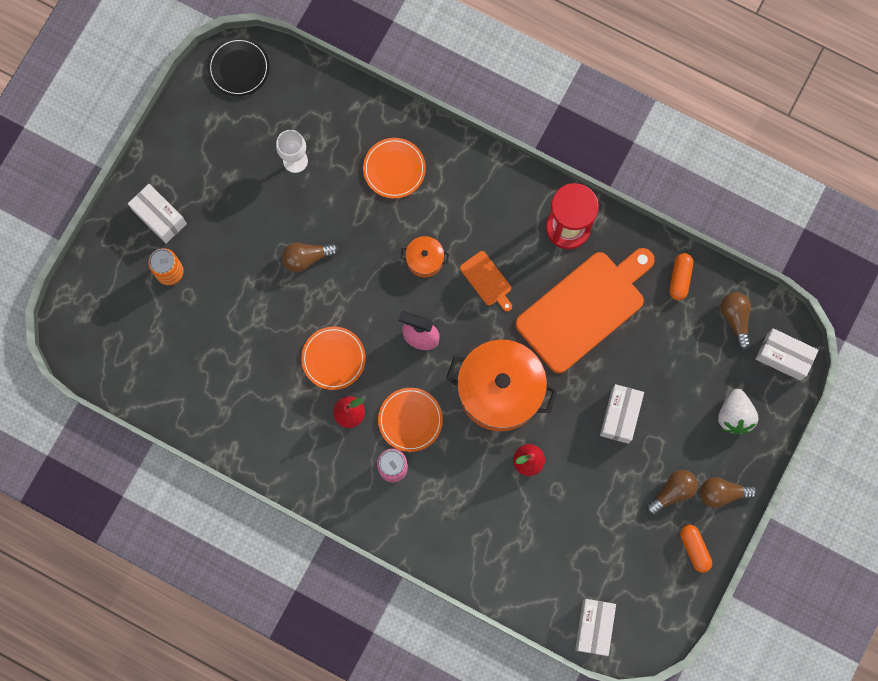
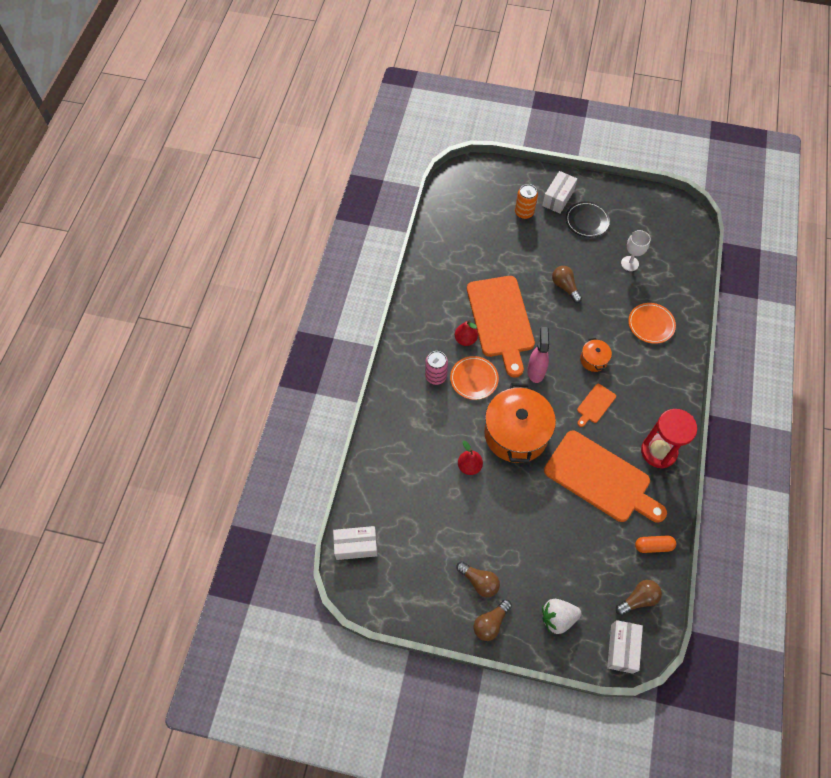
camera: 75 degrees right, 15 degrees down
black plate [208,37,270,97] -> black plate moved to [566,202,610,237]
orange plate [301,327,366,390] -> orange cutting board [467,276,535,377]
white box [600,384,644,444] -> none
orange capsule [680,525,712,573] -> none
brown light bulb [700,477,757,508] -> brown light bulb turned 120 degrees counterclockwise [473,599,512,641]

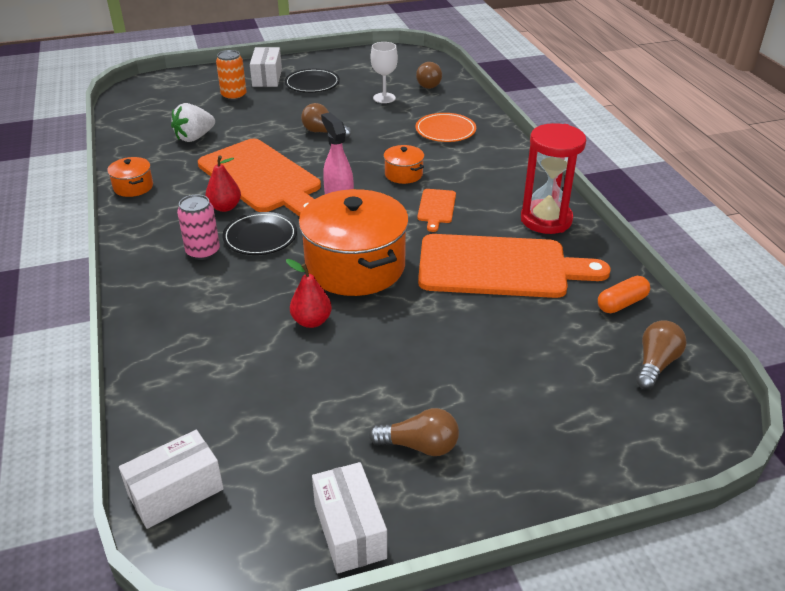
camera: 30 degrees left, 25 degrees down
orange plate [450,356,499,400] -> black plate [222,212,297,255]
brown light bulb [473,599,512,641] -> brown light bulb moved to [416,62,442,89]
white strawberry [542,599,582,634] -> white strawberry moved to [171,103,215,142]
white box [607,620,643,674] -> white box moved to [312,462,387,574]
none -> orange pot [107,157,153,197]

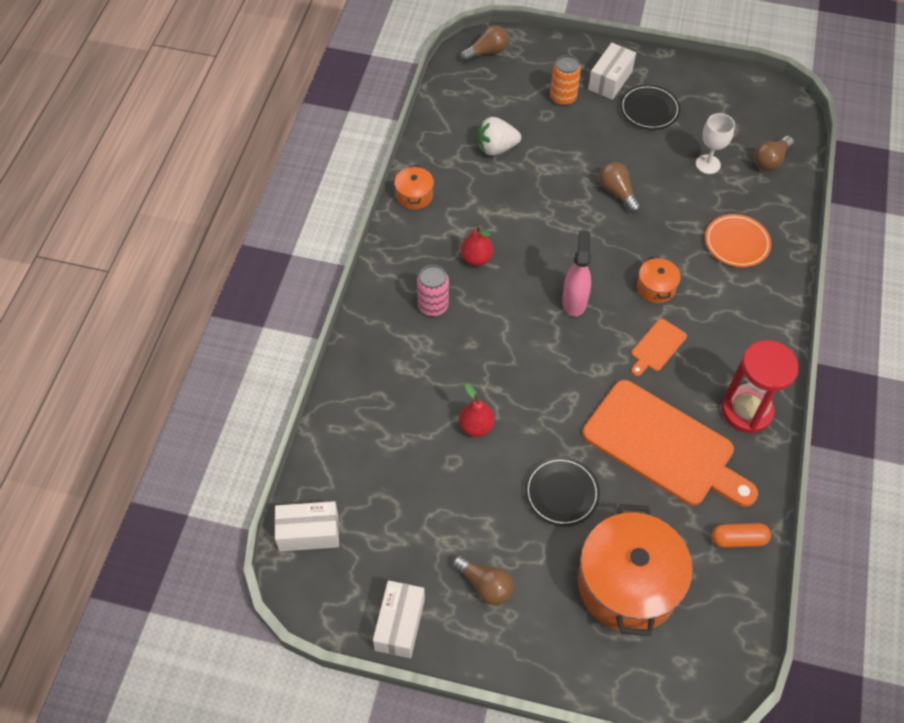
camera: 30 degrees right, 20 degrees up
orange cutting board [198,139,321,217] -> none
black plate [222,212,297,255] -> black plate moved to [525,457,600,527]
orange pot [299,189,409,296] -> orange pot moved to [578,504,693,636]
brown light bulb [636,320,686,389] -> brown light bulb moved to [460,25,509,62]

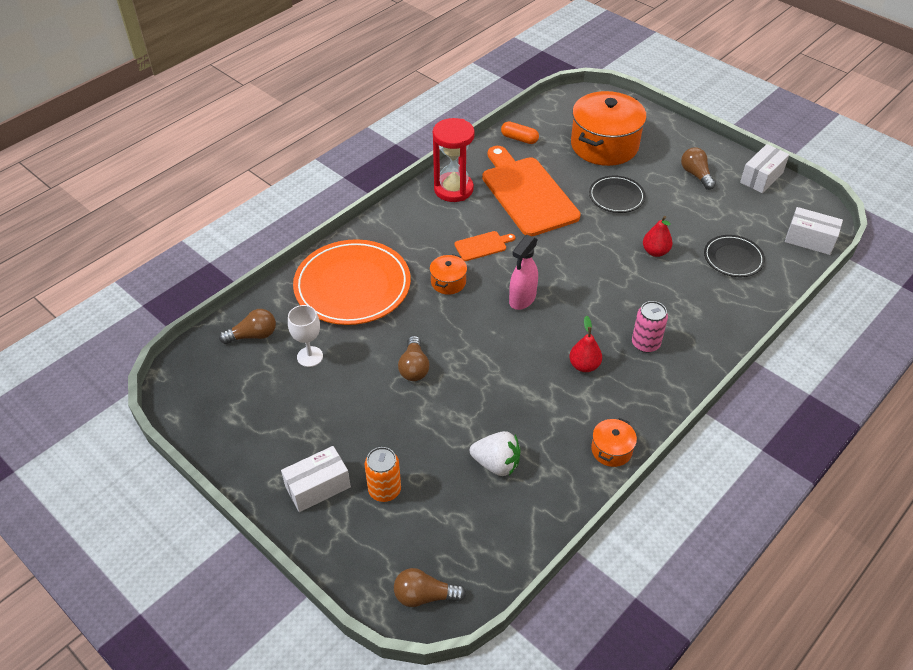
camera: 150 degrees left, 10 degrees down
black plate [620,84,681,130] -> black plate moved to [704,235,765,277]
orange plate [705,214,771,267] -> orange plate [293,239,411,325], size x1.90

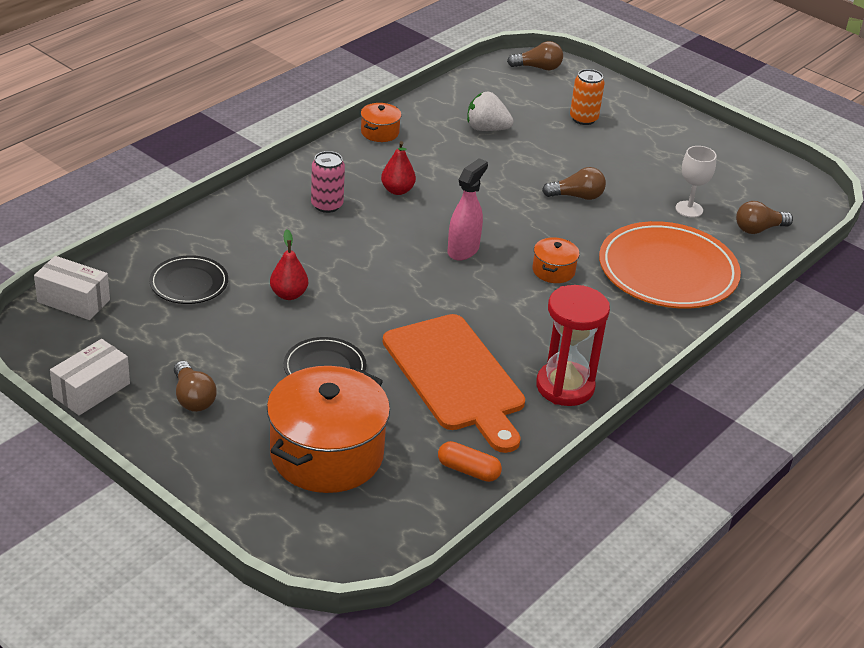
camera: 175 degrees right, 10 degrees down
white box [281,446,351,512] -> none
brown light bulb [398,336,429,381] -> brown light bulb turned 90 degrees clockwise [542,167,606,200]
orange cutting board [454,231,515,261] -> none

